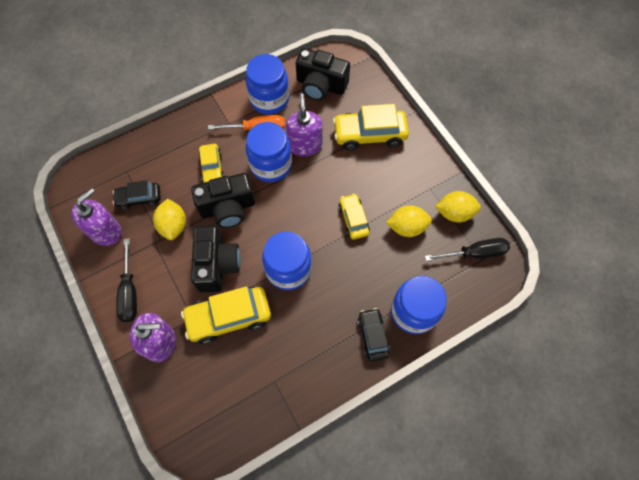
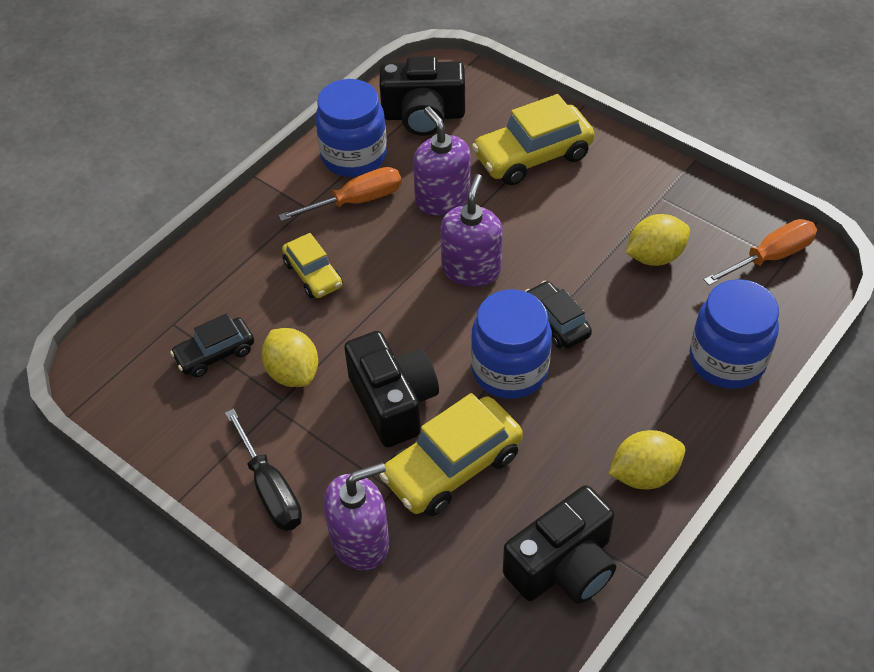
camera: 20 degrees left, 15 degrees down
purple soap dispenser [71,188,122,246] -> purple soap dispenser moved to [440,174,503,287]
black camera [191,173,255,228] -> black camera moved to [503,485,616,604]
blue jar [246,122,292,182] -> none
yellow car [338,193,370,239] -> none
black car [358,308,390,361] -> black car moved to [525,281,592,348]
black screwdriver [425,238,510,261] -> orange screwdriver [704,219,817,285]
yellow lemon [435,191,481,223] -> yellow lemon moved to [608,430,685,489]

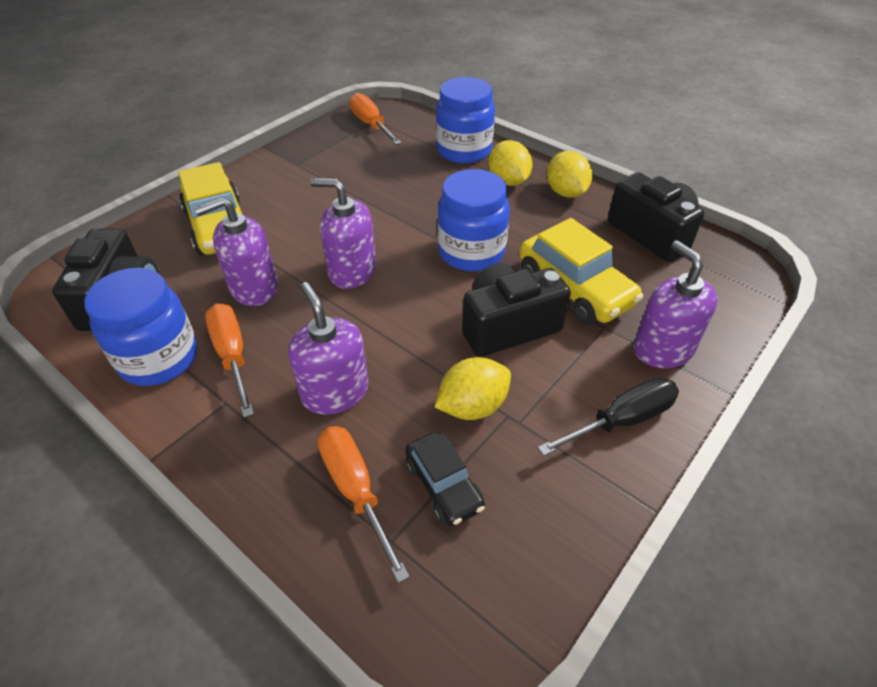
camera: 90 degrees left, 5 degrees down
yellow car [282,233,342,298] -> purple soap dispenser [288,282,368,415]
black car [525,281,592,348] -> none
yellow lemon [625,214,690,266] -> yellow lemon moved to [488,140,533,186]
none -> orange screwdriver [318,426,410,583]

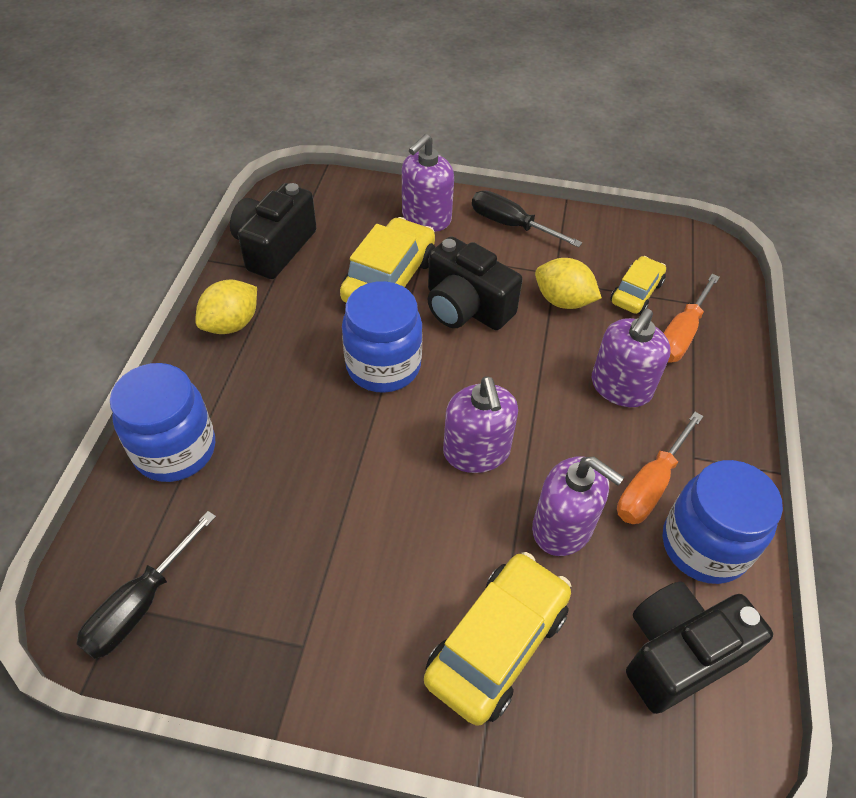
camera: 120 degrees left, 5 degrees up
orange screwdriver [350,93,402,145] -> black screwdriver [76,511,216,659]
black car [405,432,485,526] -> yellow car [610,256,666,314]
yellow lemon [488,140,533,186] -> none

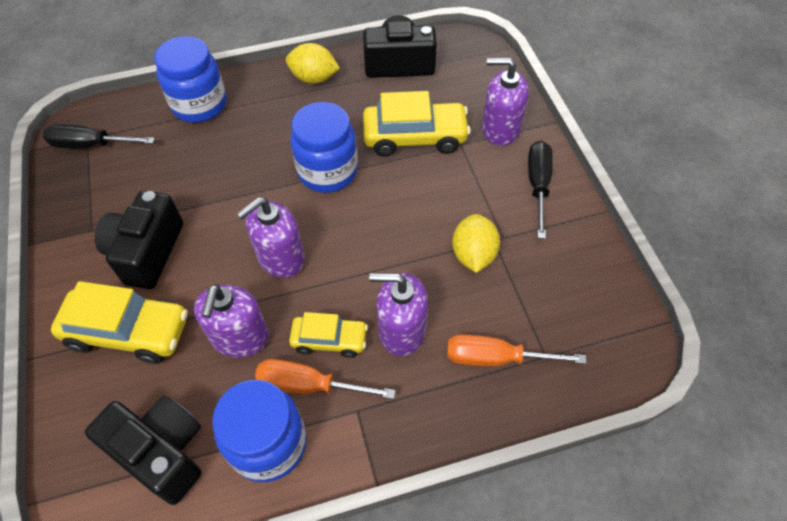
camera: 65 degrees right, 5 degrees up
black camera [428,236,523,330] -> black camera moved to [95,190,183,289]
yellow car [610,256,666,314] -> yellow car moved to [289,312,368,358]

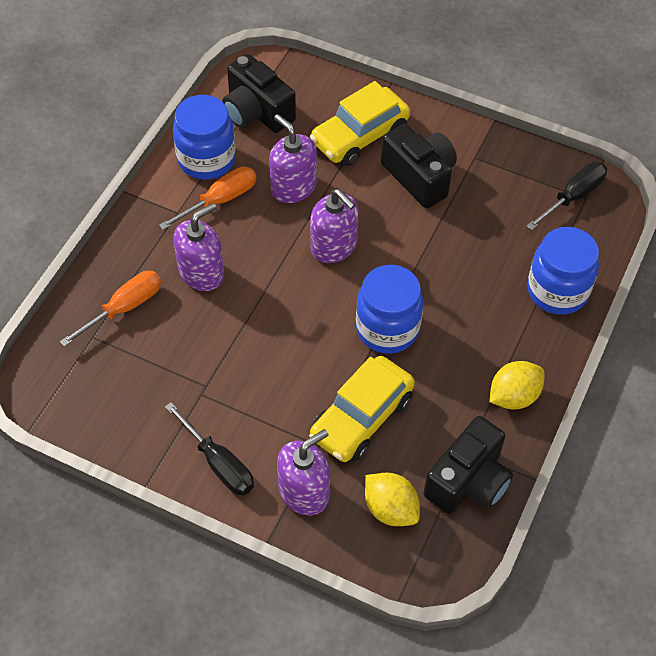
camera: 130 degrees right, 0 degrees up
black camera [85,396,201,505] -> black camera turned 60 degrees clockwise [222,54,296,133]
purple soap dispenser [237,197,305,278] -> purple soap dispenser turned 135 degrees clockwise [310,189,359,263]
yellow car [289,312,368,358] -> none
yellow lemon [452,214,500,273] -> yellow lemon moved to [365,473,420,526]

